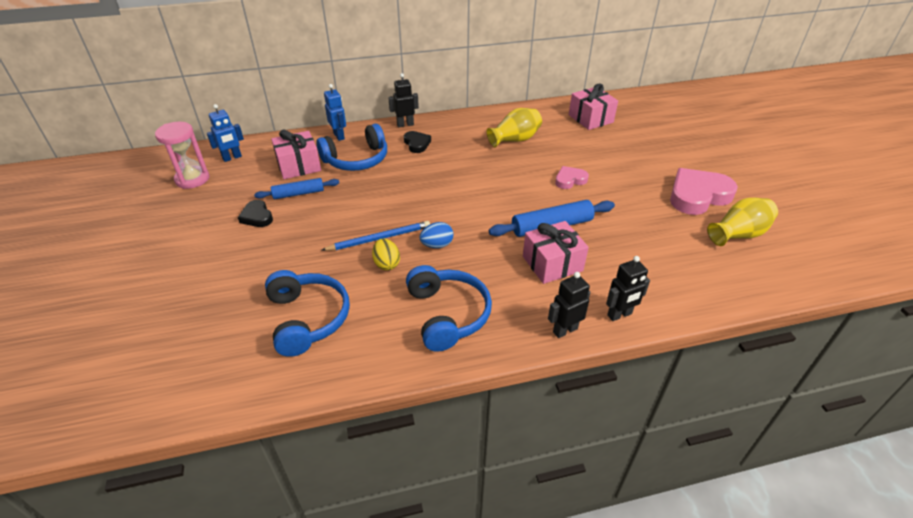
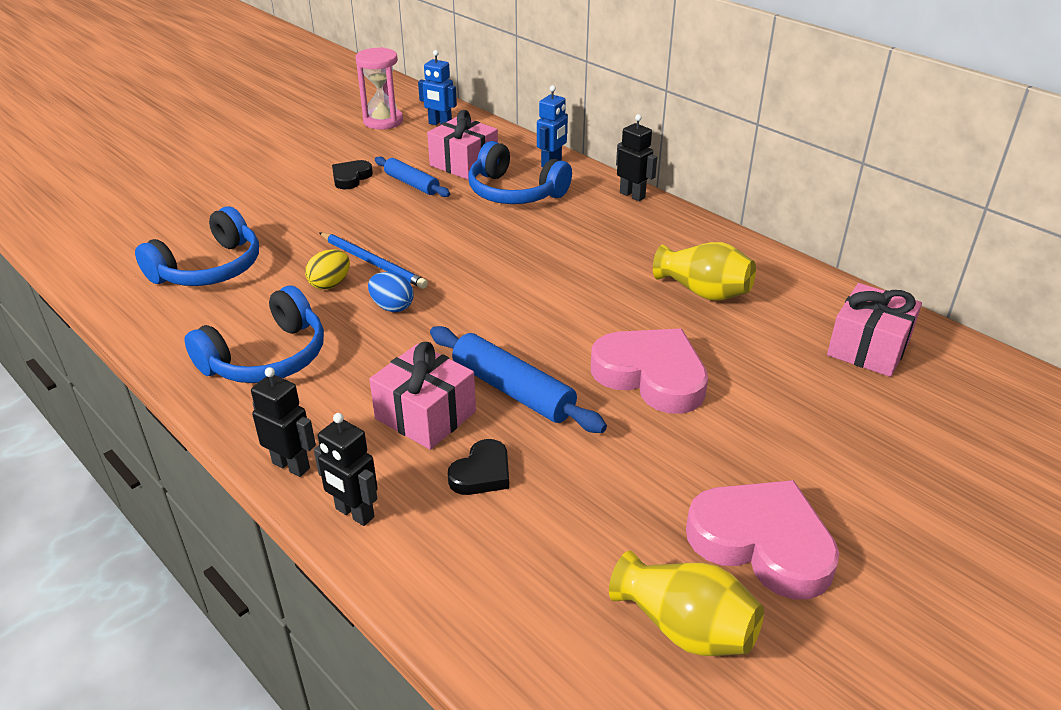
camera: 60 degrees right, 5 degrees down
black heart [404,131,431,153] -> black heart moved to [448,439,509,495]
pink heart [555,166,589,189] -> pink heart [591,329,708,414], size x1.93

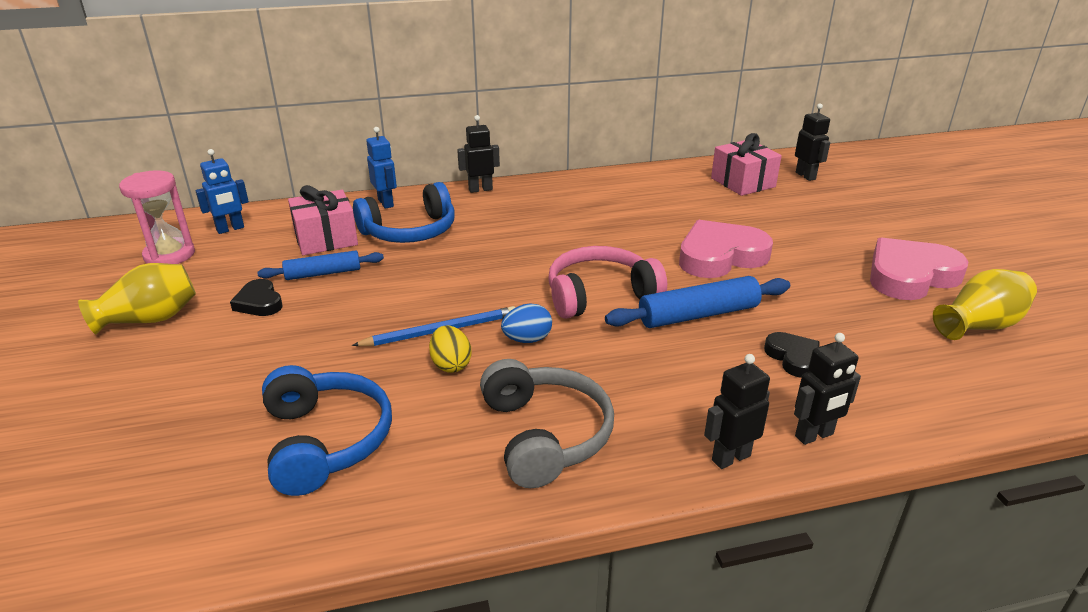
camera: 60 degrees left, 5 degrees down
blue headphones [184,286,324,383] -> grey headphones [480,359,614,488]
pink gift [369,342,476,450] -> none
yellow vase [653,242,756,301] -> yellow vase moved to [78,263,196,334]
none -> pink headphones [548,246,667,319]
none -> black robot [795,103,830,181]

